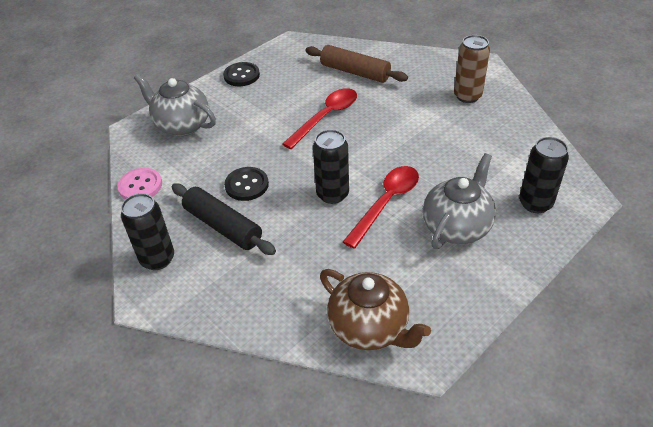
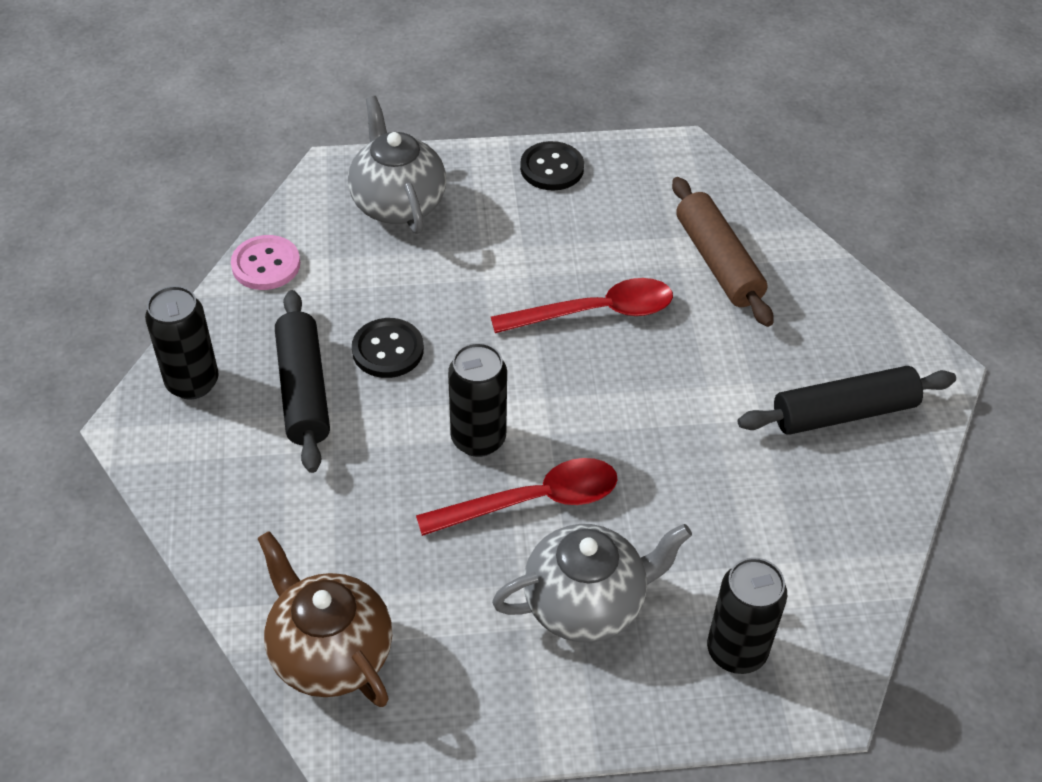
camera: 35 degrees right, 5 degrees up
brown teapot [320,269,431,350] -> brown teapot turned 150 degrees clockwise [258,531,392,707]
brown can [454,35,490,103] -> black rolling pin [738,366,956,435]

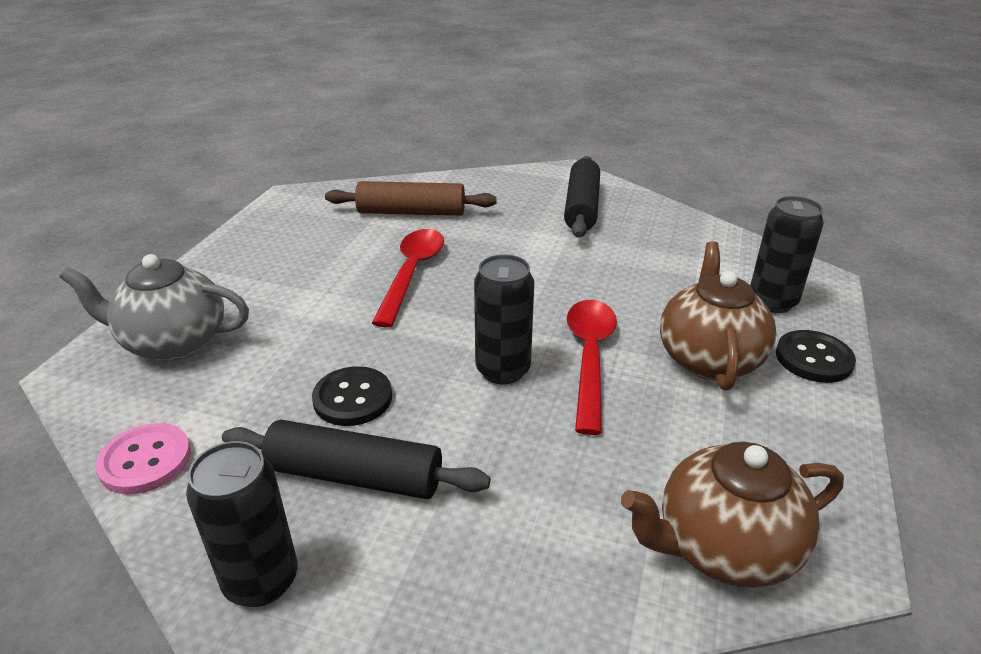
camera: 65 degrees left, 15 degrees down
grey teapot [492,524,692,643] -> brown teapot [660,241,777,391]
black button [520,141,584,190] -> black button moved to [776,330,856,383]

